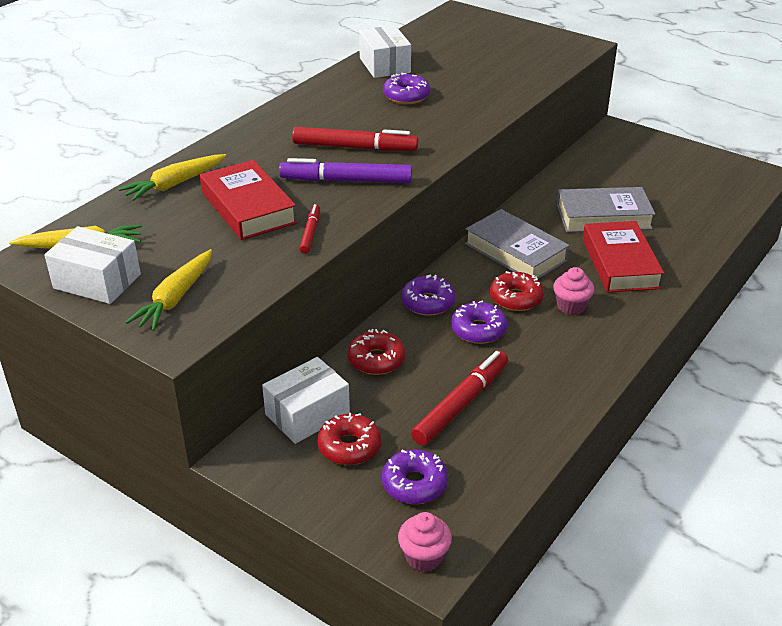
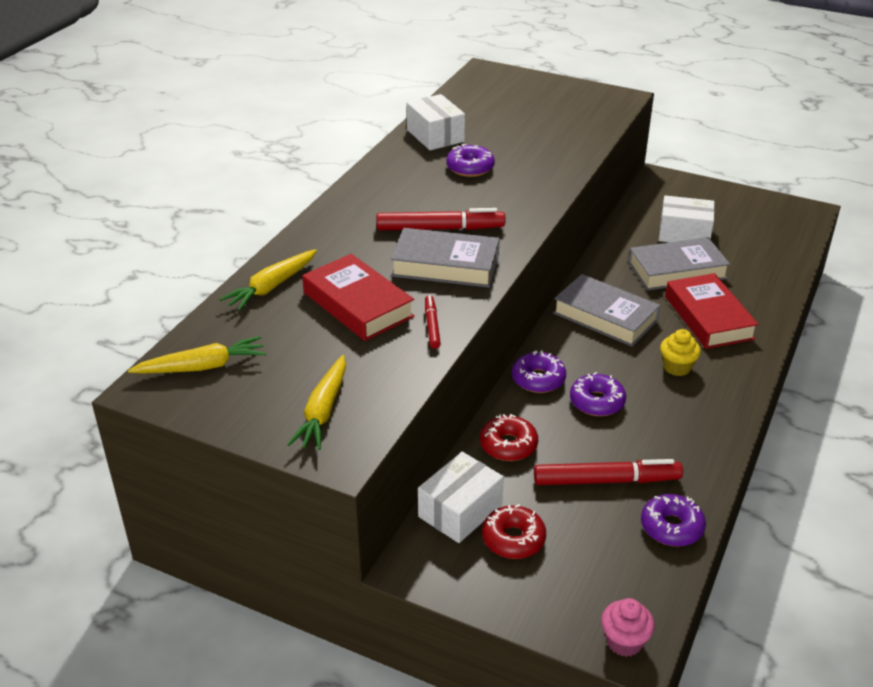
camera: 10 degrees left, 0 degrees up
white box [44,226,141,304] -> white box moved to [659,195,715,242]
purple marker [279,158,412,183] -> grey book [391,228,500,288]
purple donut [382,449,448,504] -> purple donut moved to [641,494,706,547]
red marker [411,351,508,445] -> red marker turned 60 degrees clockwise [534,459,683,485]
red donut [490,271,544,311] -> none
pink cupcake [553,267,594,315] -> yellow cupcake [660,329,701,376]

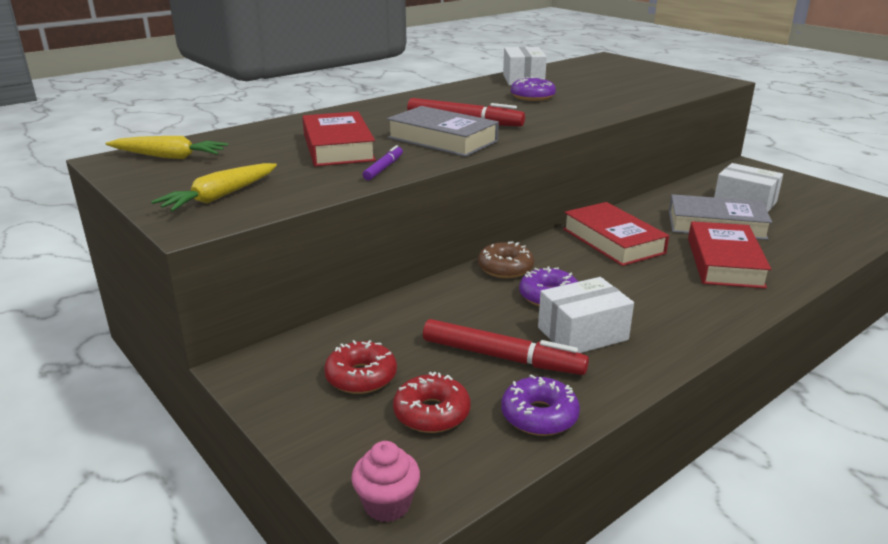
camera: 25 degrees right, 10 degrees down
yellow carrot [219,249,317,311] -> none
white box [418,452,504,543] -> white box moved to [538,277,634,353]
red marker [425,295,441,349] -> purple marker [363,145,403,180]
red donut [480,414,538,461] -> red donut moved to [393,372,470,433]
purple donut [512,350,566,393] -> brown donut [478,241,534,278]
grey book [553,274,660,347] -> red book [563,202,669,266]
yellow cupcake [660,329,701,376] -> none

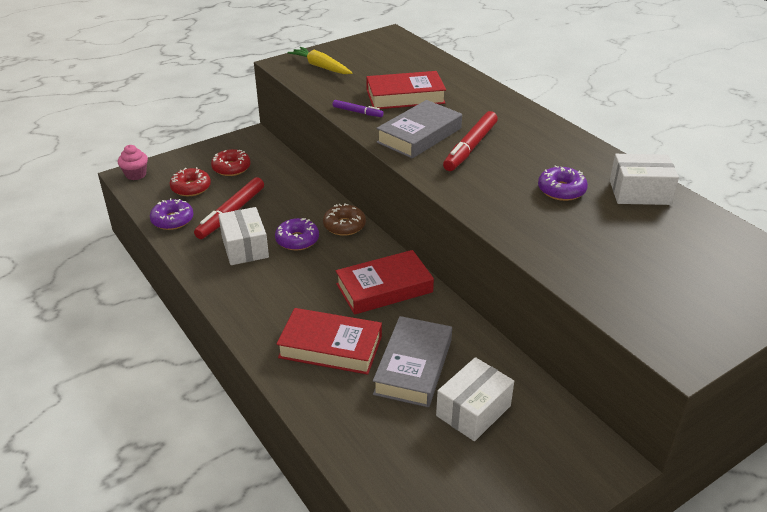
camera: 95 degrees right, 10 degrees up
yellow carrot [106,136,228,159] -> none

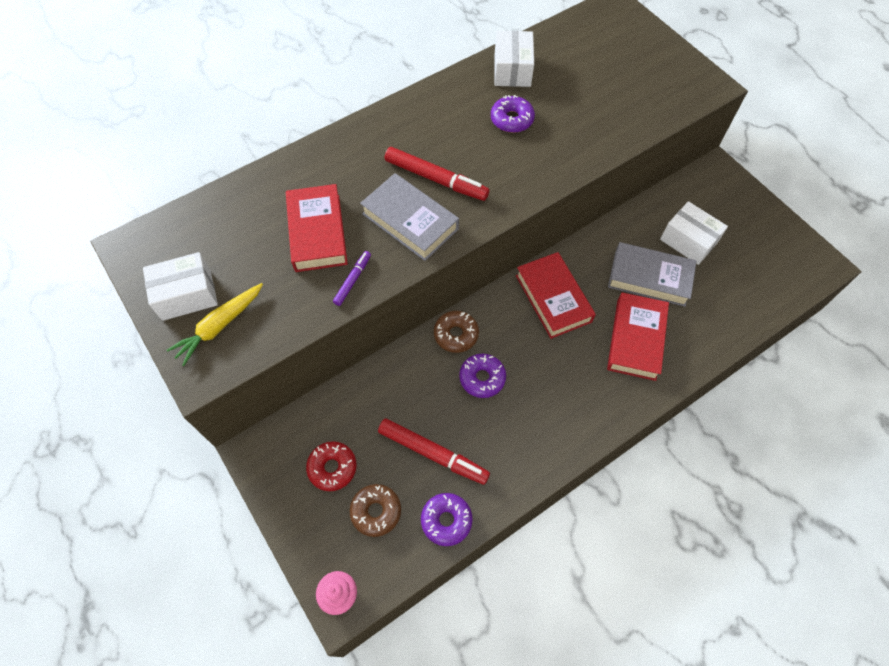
camera: 90 degrees left, 25 degrees up
red donut [170,167,211,196] -> brown donut [350,484,401,537]
white box [218,207,269,265] -> white box moved to [143,252,218,321]

